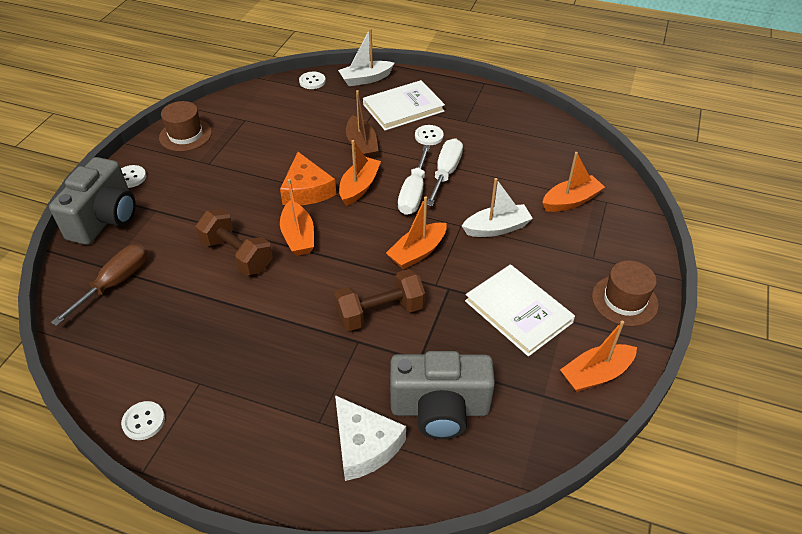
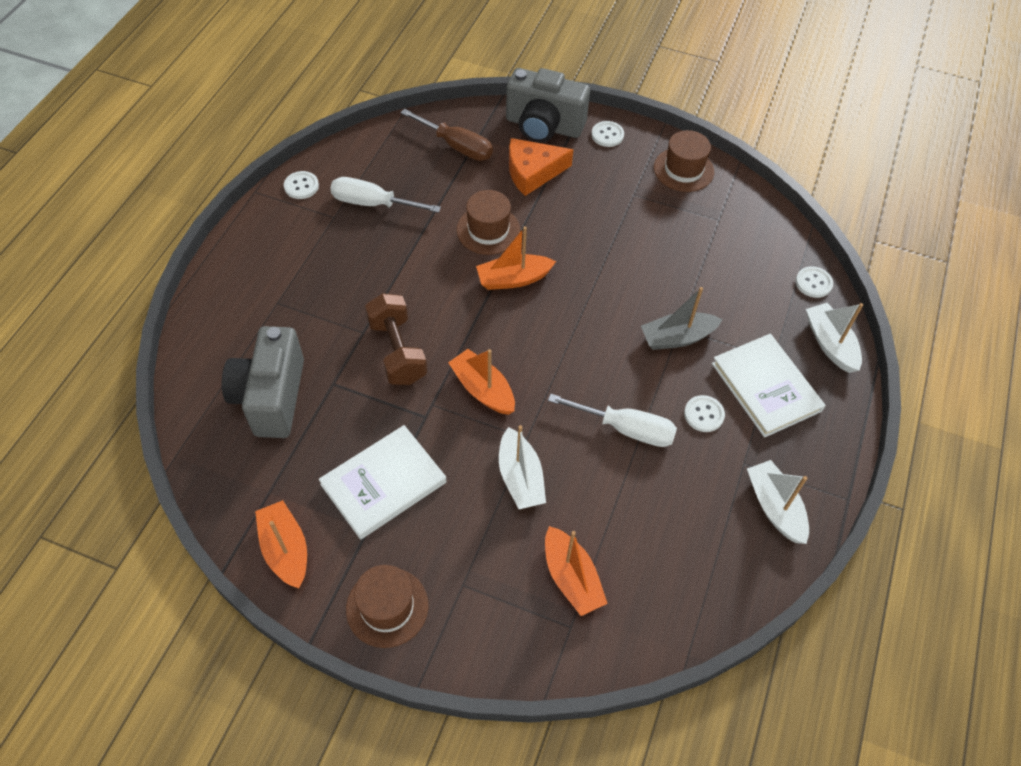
camera: 90 degrees right, 10 degrees up
brown dumbbell [195,209,273,276] -> brown hat [457,190,520,255]
orange cheese [280,152,336,205] -> orange cheese moved to [509,138,573,196]
white cheese [335,395,406,481] -> none
orange boat [339,140,381,206] -> none
brown boat [346,90,379,159] -> grey boat [641,287,722,350]
white screwdriver [398,145,430,215] -> white screwdriver moved to [330,177,441,213]
none -> white boat [747,460,809,544]

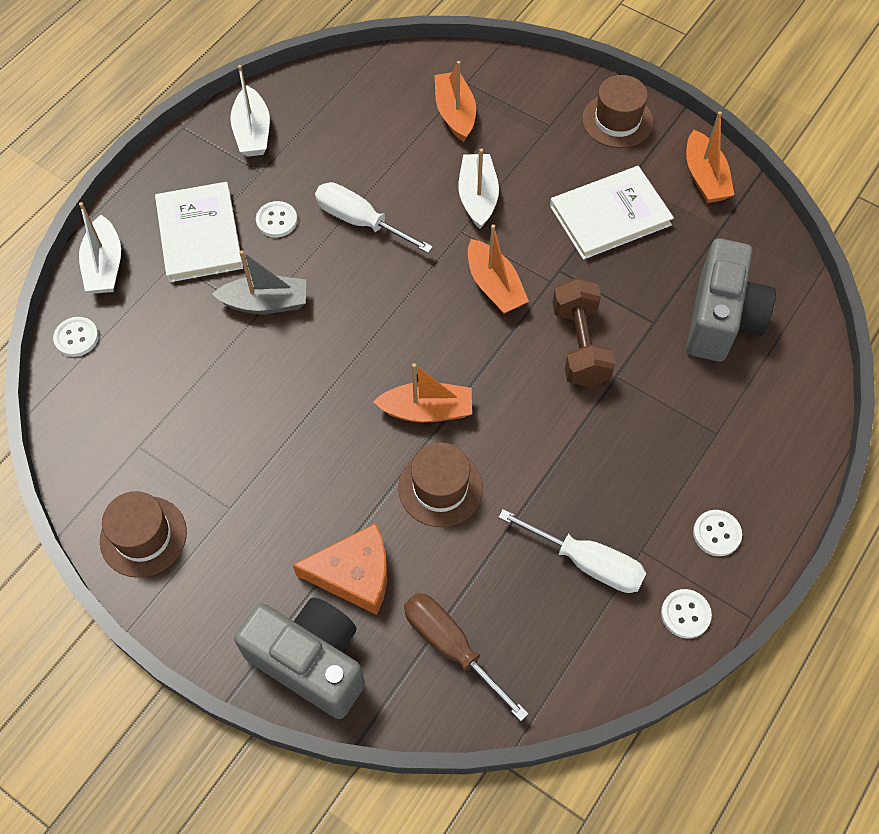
camera: 165 degrees left, 5 degrees up
white button [591,121,624,147] -> white button moved to [693,510,742,556]

